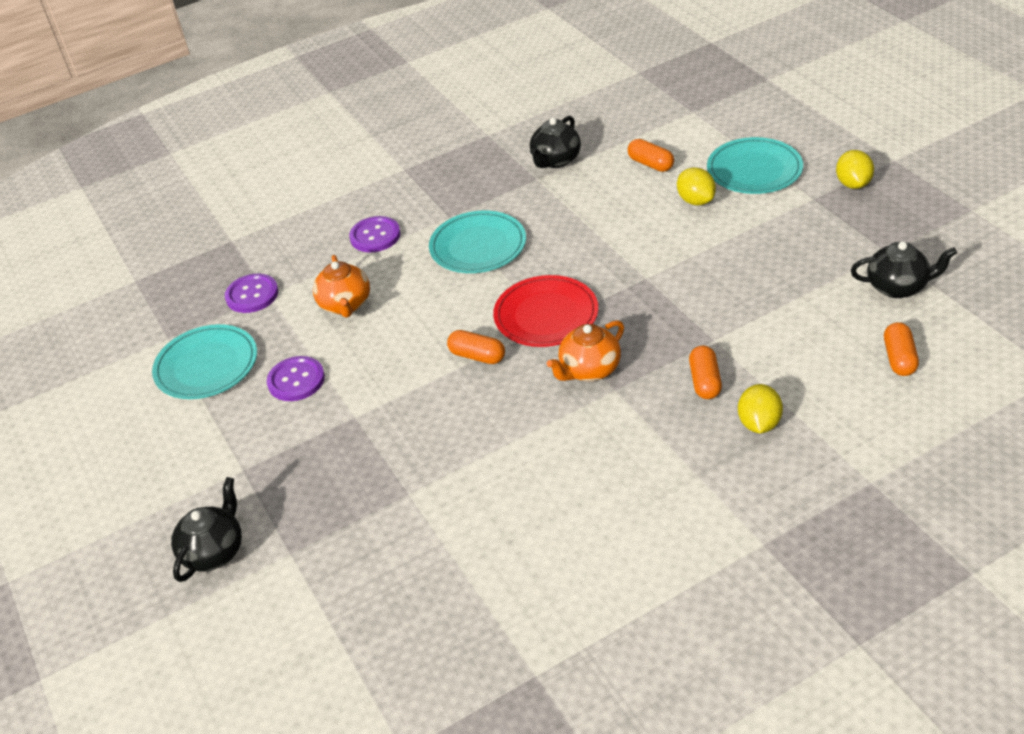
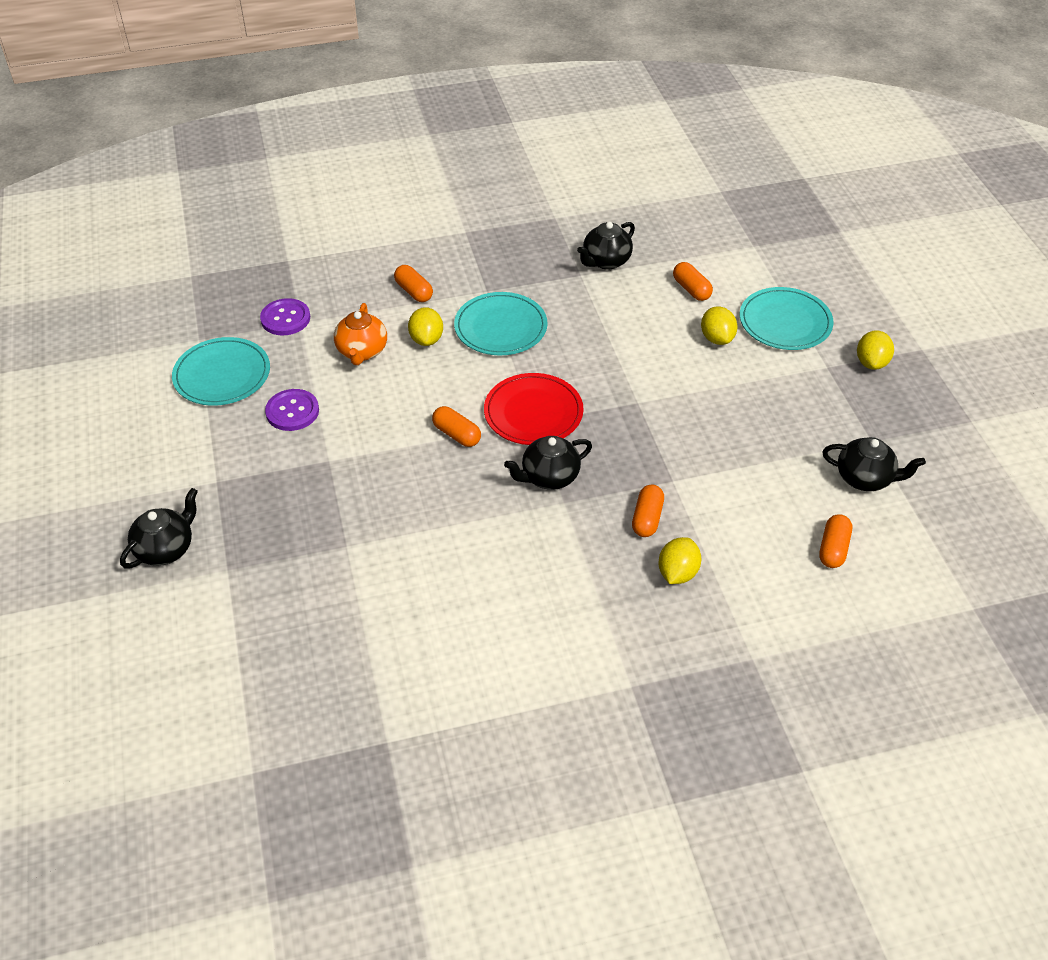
camera: 10 degrees right, 5 degrees up
purple button [349,216,401,252] -> orange capsule [394,265,433,302]
orange teapot [547,320,624,381] -> black teapot [504,436,592,490]
none -> yellow lemon [408,307,443,346]

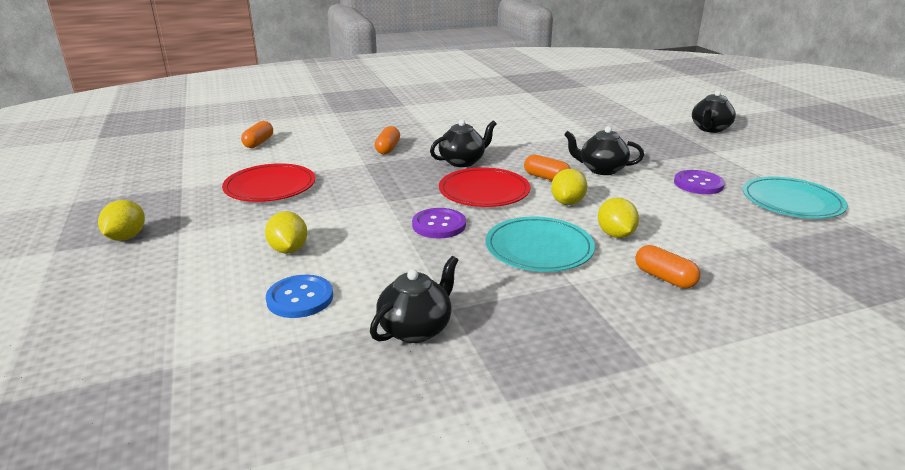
camera: 175 degrees right, 20 degrees down
purple button [260,298,310,335] -> purple button moved to [412,208,466,238]
orange teapot [334,303,387,365] -> none
yellow lemon [659,537,701,584] -> yellow lemon moved to [551,169,588,205]
orange capsule [673,262,713,301] -> blue button [266,275,333,318]
turquoise plate [740,287,834,350] -> none
black teapot [823,437,926,491] -> black teapot moved to [564,126,644,175]
none -> red plate [222,163,315,202]

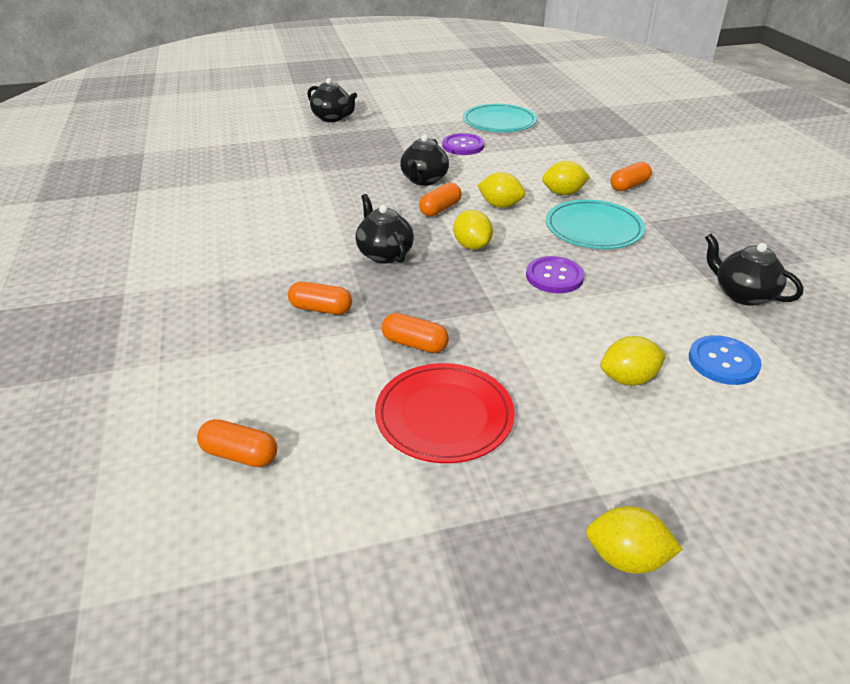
camera: 85 degrees left, 10 degrees up
red plate [439,167,530,207] -> yellow lemon [453,210,493,250]
none -> orange capsule [382,313,449,353]

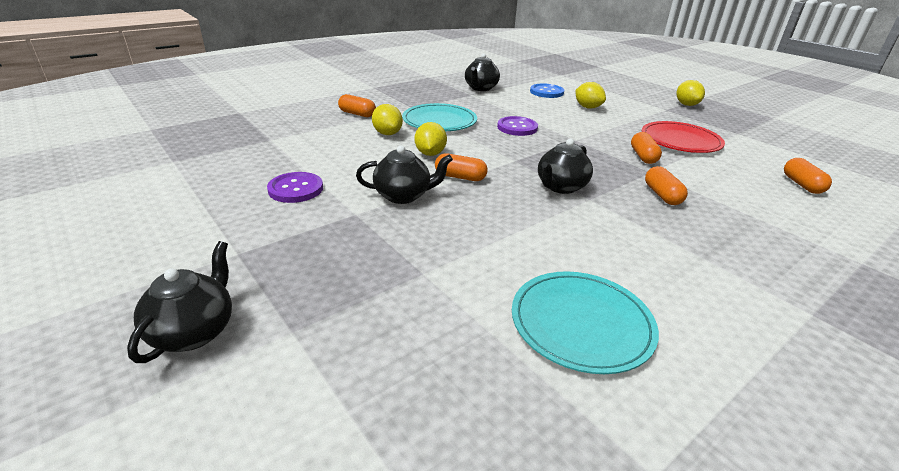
camera: 115 degrees left, 5 degrees down
yellow lemon [453,210,493,250] -> none
turquoise plate [463,104,537,132] -> turquoise plate moved to [512,271,659,374]

